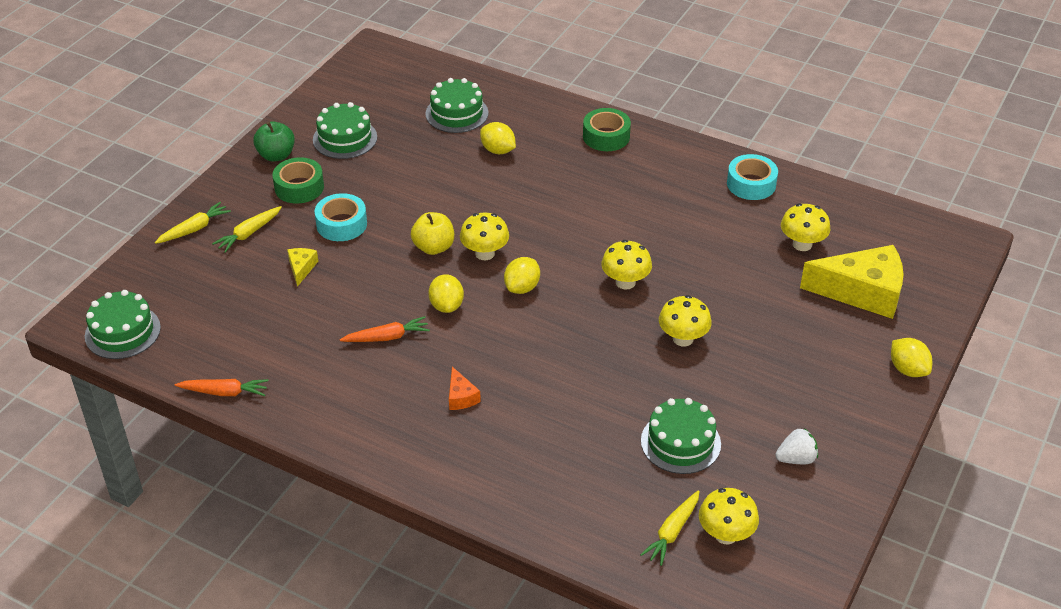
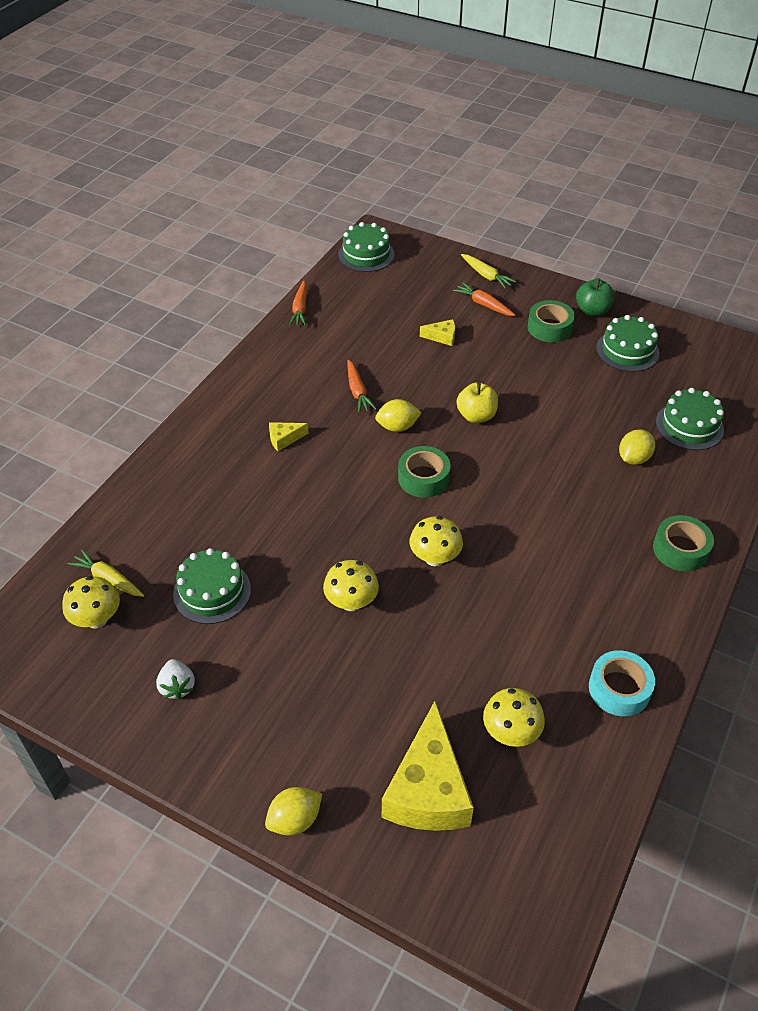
camera: 90 degrees right, 5 degrees up
yellow carrot [212,206,282,253] -> orange carrot [453,282,515,316]
turquoise tape [315,193,367,241] -> none
orange cheese [449,367,481,410] -> yellow cheese [269,422,309,451]
yellow mushroom [460,212,509,260] -> none
yellow lemon [504,257,540,294] -> green tape [398,446,451,498]

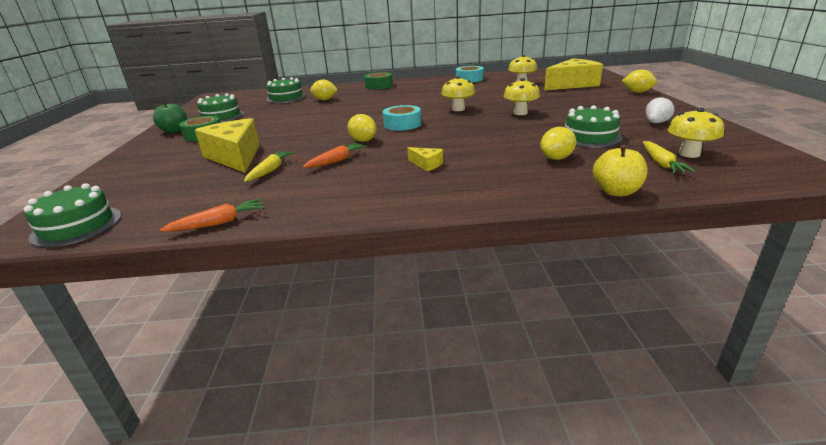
camera: 120 degrees left, 20 degrees down
green tape [398,446,451,498] -> turquoise tape [383,105,421,131]
yellow cheese [420,319,455,346] -> yellow cheese [195,118,260,173], size x2.32
orange carrot [453,282,515,316] -> none
yellow apple [457,382,498,423] -> yellow apple moved to [593,145,648,196]
yellow carrot [461,254,516,289] -> yellow carrot moved to [244,151,294,182]
none -> yellow lemon [540,127,576,160]

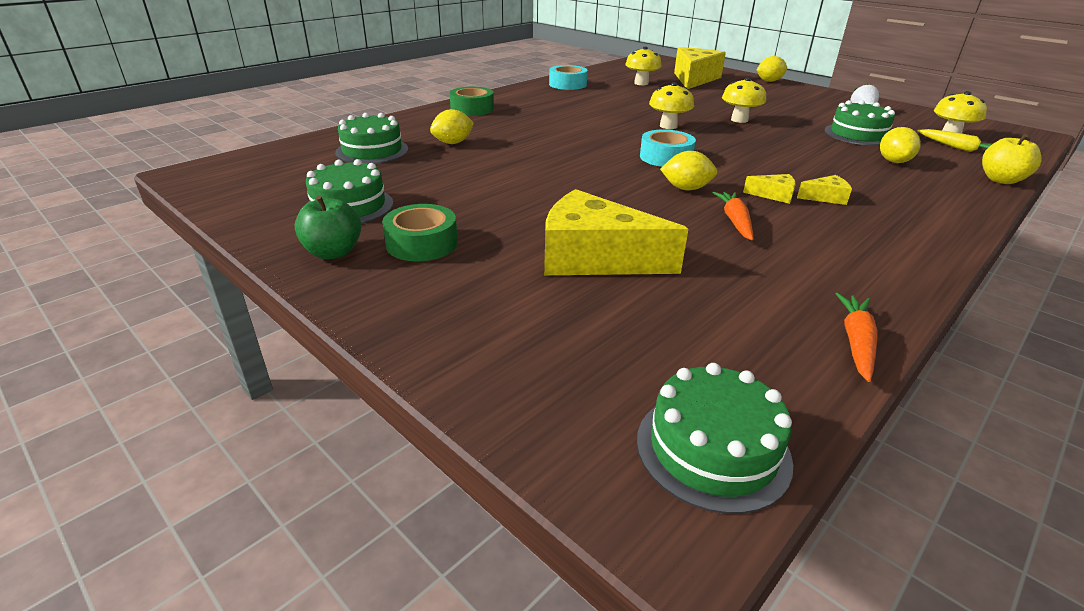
camera: 45 degrees left, 5 degrees up
yellow carrot [244,151,294,182] -> none
none -> yellow cheese [743,174,796,204]

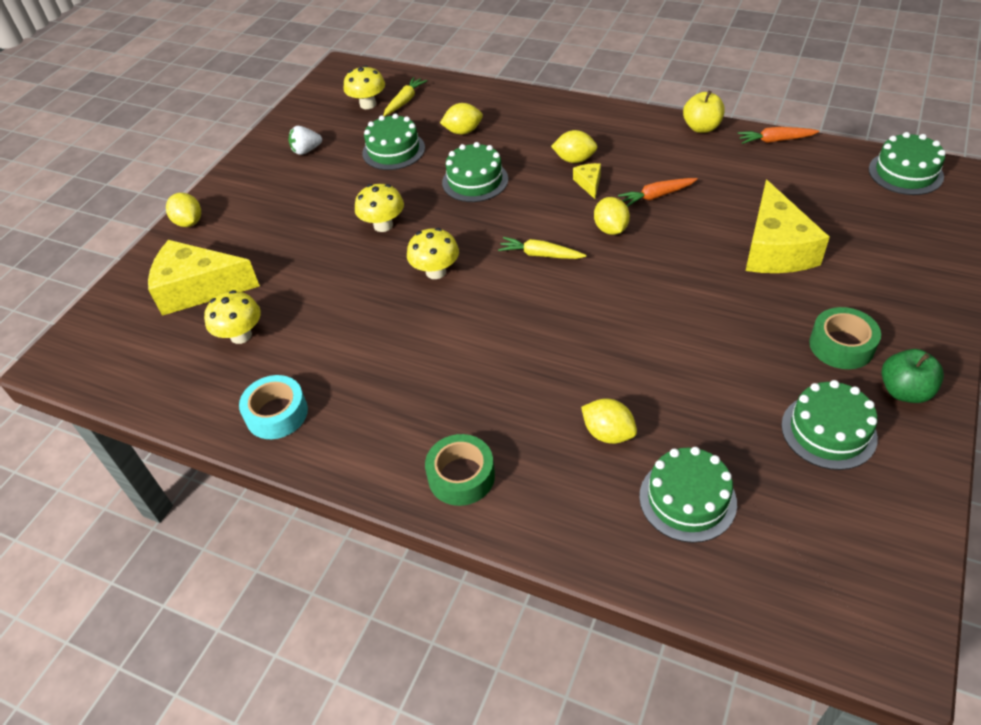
camera: 105 degrees left, 15 degrees up
turquoise tape [640,129,696,167] -> yellow carrot [498,237,586,259]
yellow cheese [797,175,852,205] -> yellow lemon [551,130,597,163]
yellow apple [982,134,1041,184] -> yellow apple moved to [683,91,725,133]
none -> green cake [442,142,508,202]

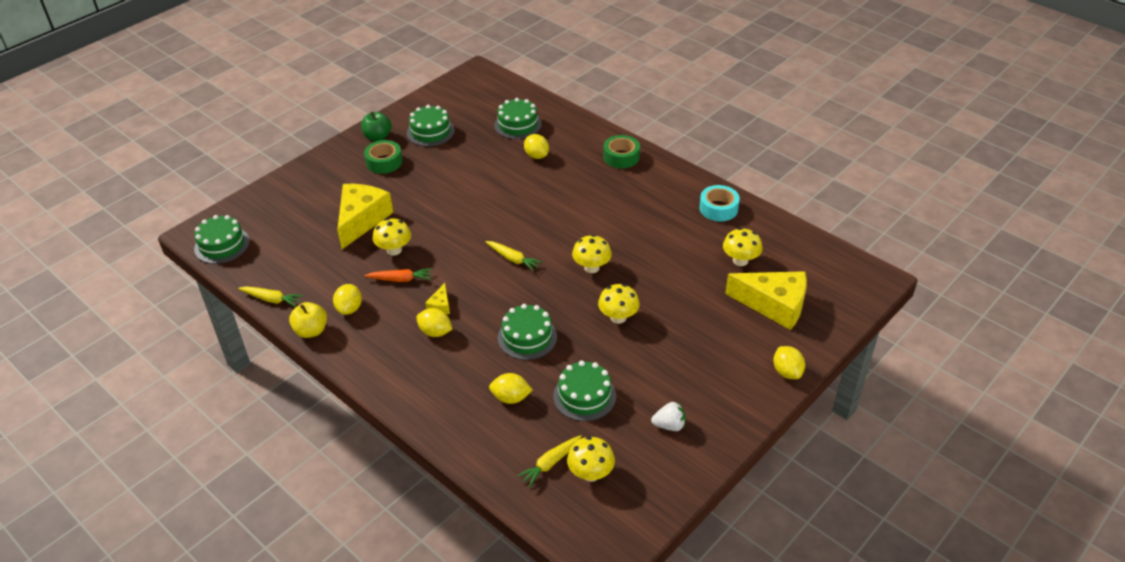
camera: 165 degrees left, 5 degrees down
yellow lemon [594,197,630,235] -> yellow lemon moved to [333,284,362,315]
orange carrot [738,127,820,144] -> yellow carrot [238,286,303,307]
none -> yellow mushroom [373,218,411,256]

